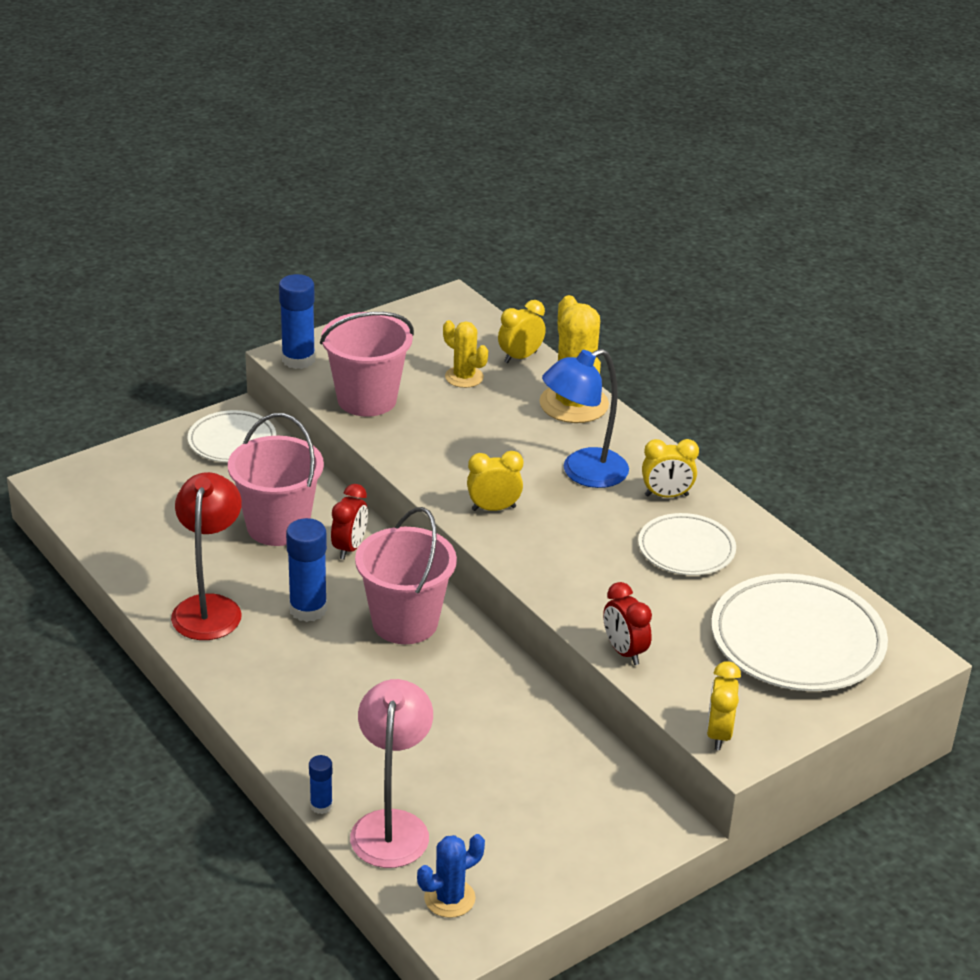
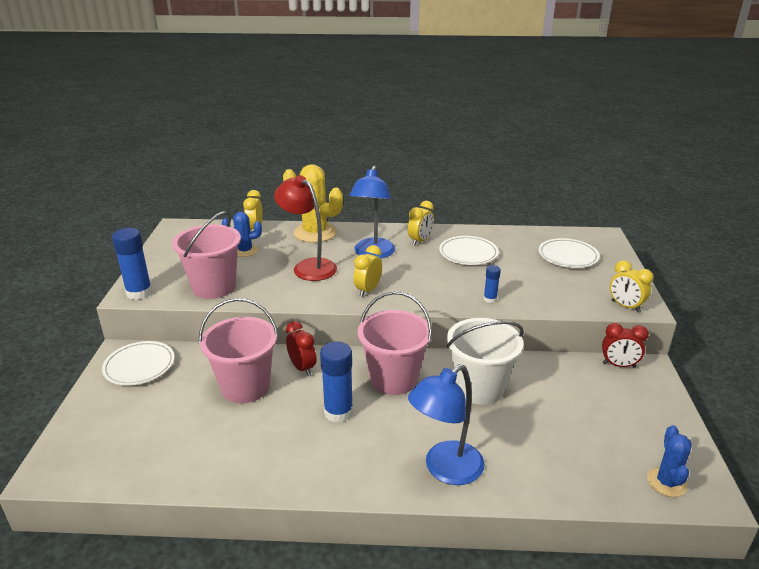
camera: 50 degrees left, 5 degrees down
red lamp [171,472,242,640] -> red lamp moved to [274,175,337,281]
blue glue stick [309,755,333,814] -> blue glue stick moved to [484,265,501,303]
pink lamp [350,679,433,868] -> none
yellow cactus [443,320,488,388] -> blue cactus [222,212,262,257]
red clock [603,582,652,665] -> red clock moved to [602,323,649,368]
white plate [711,574,888,691] -> white plate [539,238,600,268], size x0.59
none -> blue lamp [408,364,485,485]
none -> white bucket [447,318,524,405]

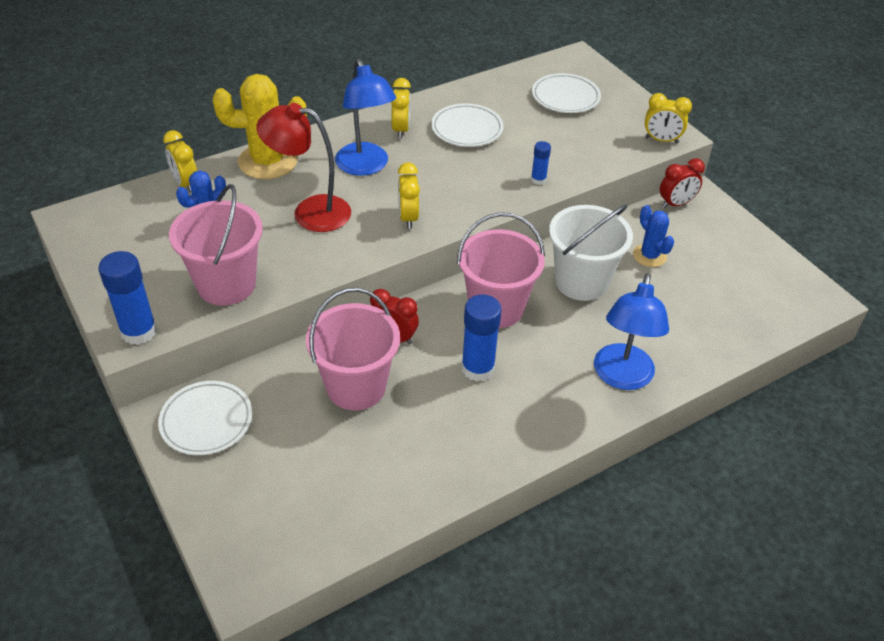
camera: 35 degrees left, 15 degrees up
blue cactus [647,425,692,497] -> blue cactus moved to [633,205,674,267]

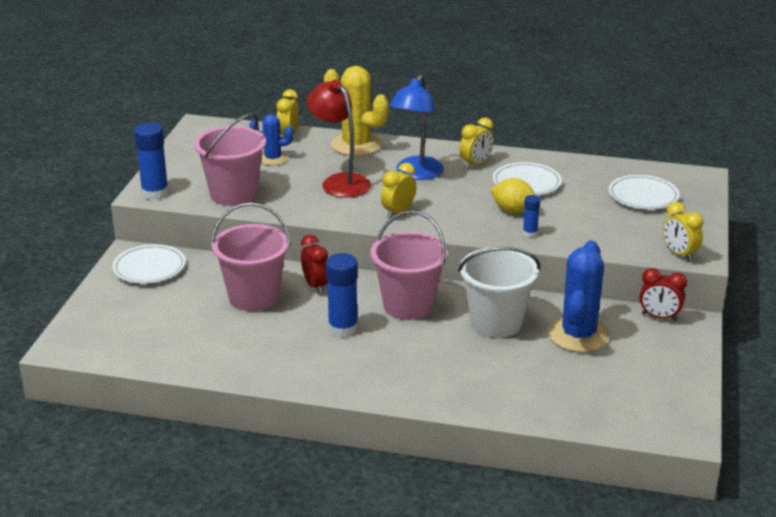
camera: 45 degrees right, 15 degrees down
blue lamp [594,273,669,390] -> none
blue cactus [633,205,674,267] -> blue cactus [548,240,610,353], size x1.77
none -> yellow lemon [490,178,535,213]

